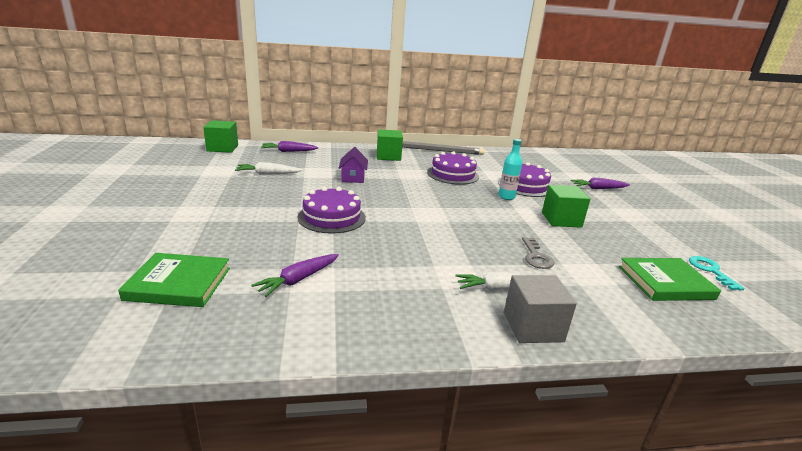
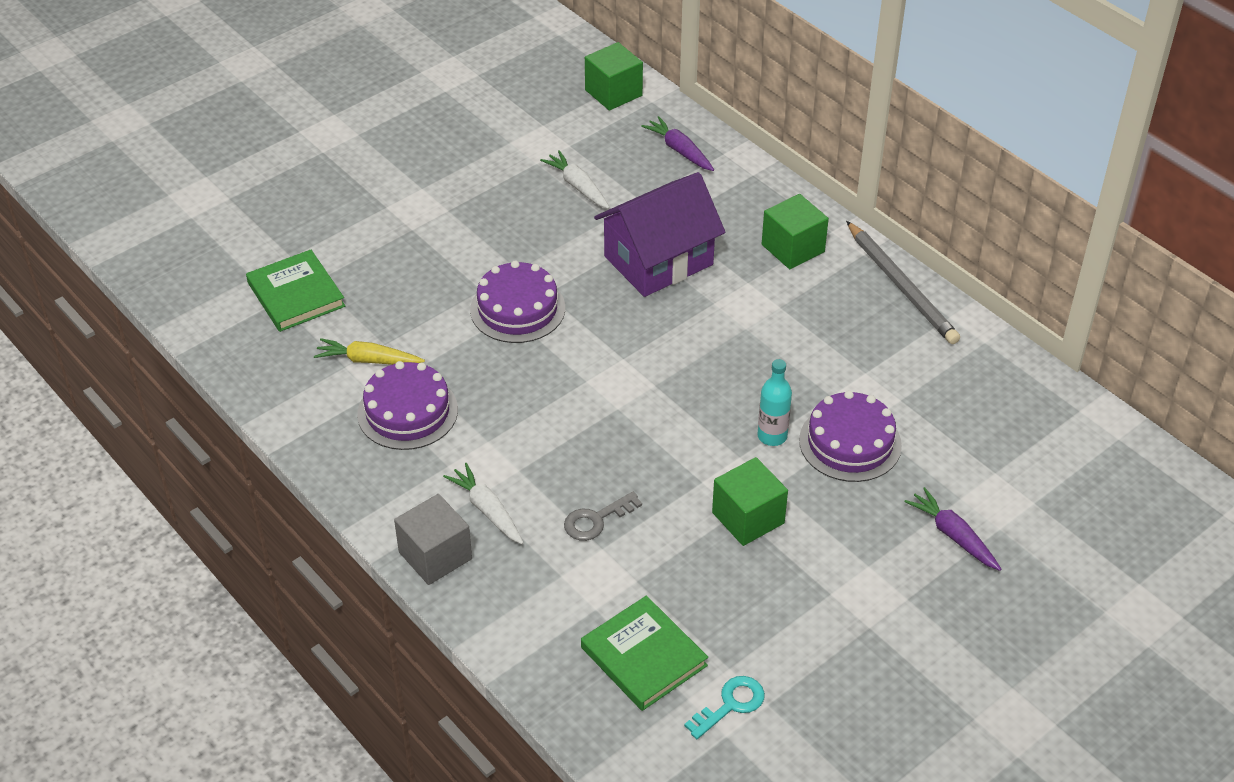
camera: 60 degrees right, 20 degrees up
purple carrot [251,254,339,297] -> yellow carrot [314,338,425,365]
purple house [339,147,368,183] -> purple house [594,172,725,297], size x1.98
purple cake [427,151,479,185] -> purple cake moved to [357,361,458,450]

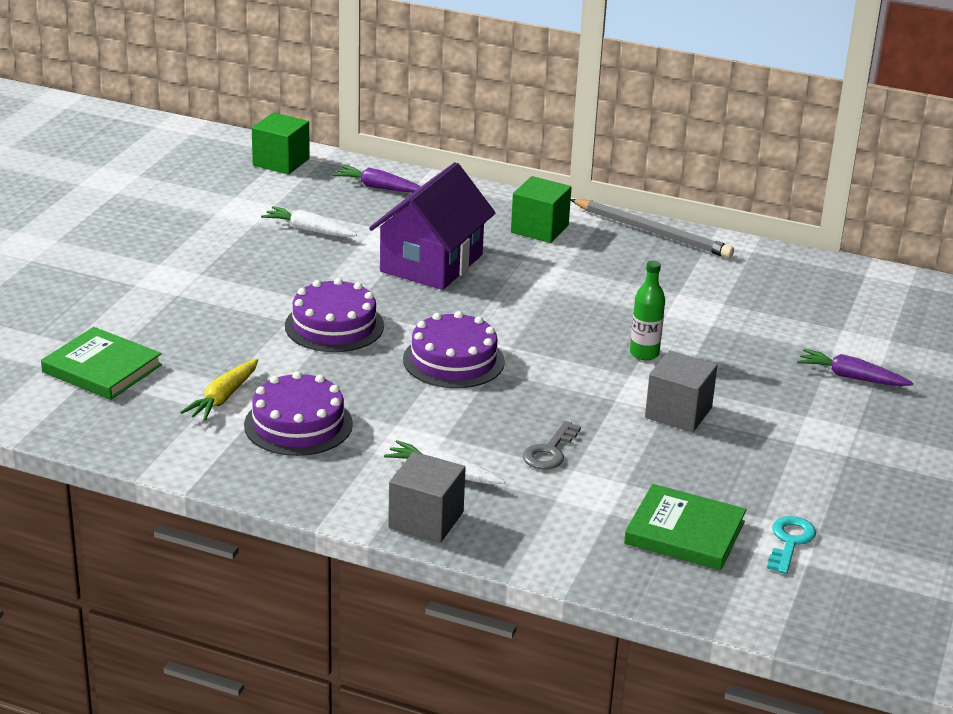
camera: 30 degrees left, 15 degrees down
yellow carrot [314,338,425,365] -> yellow carrot turned 45 degrees counterclockwise [180,359,258,421]
green cube [712,457,788,546] -> grey cube [645,350,718,432]
turquoise bottle [757,359,792,446] -> green bottle [630,261,665,360]
purple cake [799,391,902,482] -> purple cake moved to [403,311,505,388]

